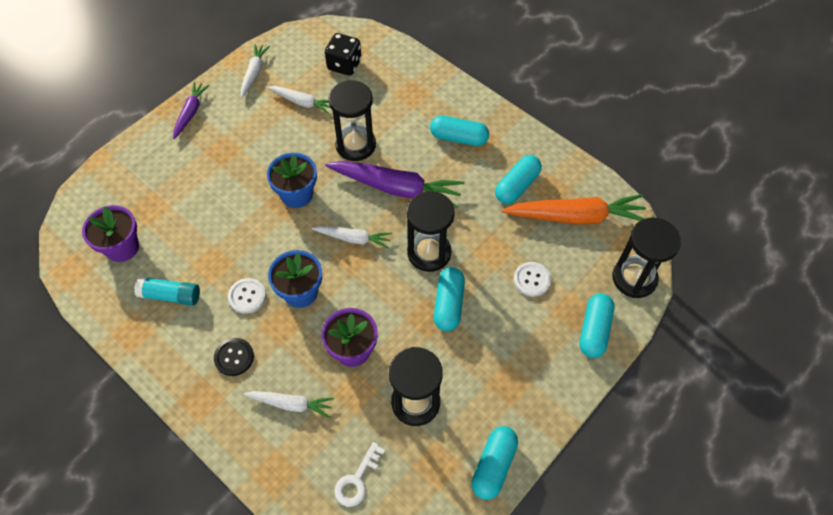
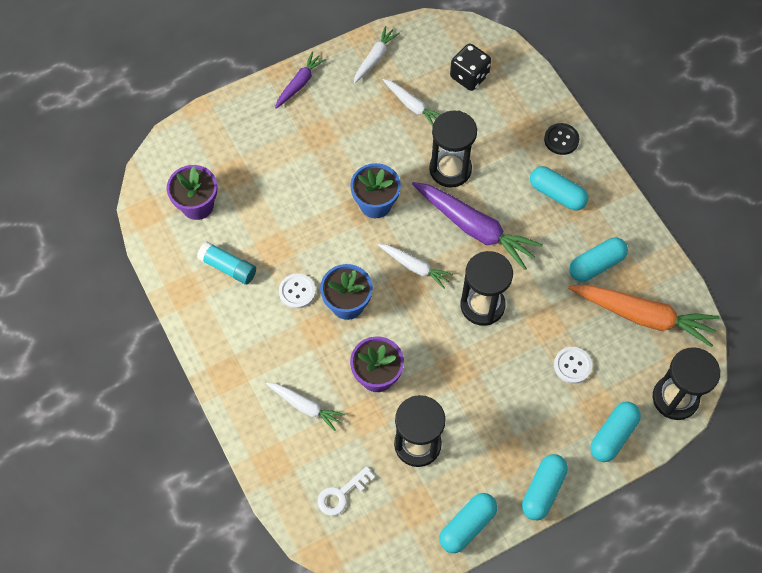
camera: 20 degrees right, 5 degrees up
black button [214,338,254,376] -> black button moved to [544,123,579,155]
turquoise capsule [434,267,465,331] -> turquoise capsule moved to [522,454,568,520]

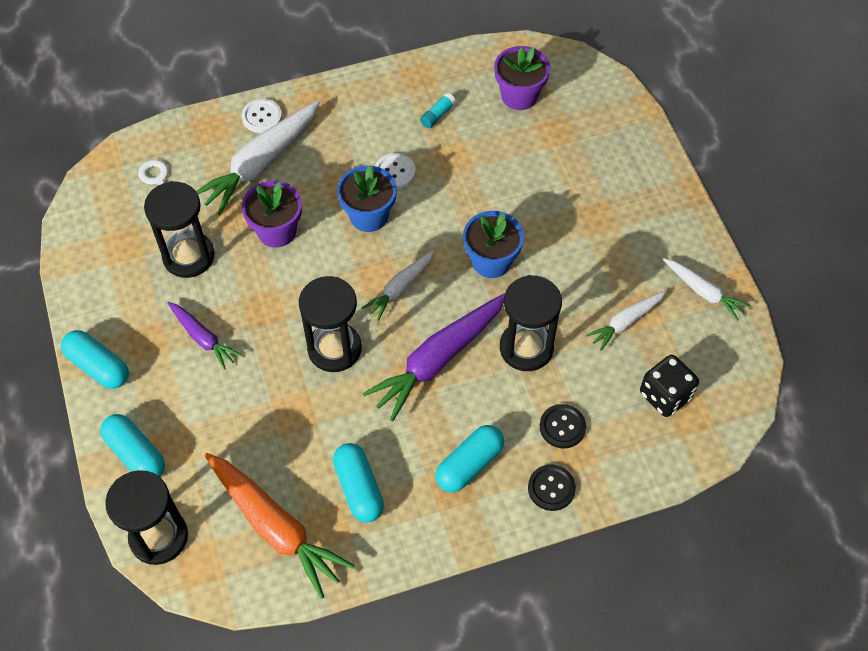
camera: 100 degrees right, 5 degrees down
turquoise glue stick [197,241,256,285] -> turquoise glue stick [420,93,456,128], size x0.64
white carrot [266,382,345,431] -> white carrot [196,100,320,215], size x1.81
purple carrot [275,51,326,109] -> purple carrot moved to [167,302,242,370]
turquoise capsule [439,493,497,553] -> none
white button [554,347,592,384] -> white button moved to [241,99,282,133]
orange carrot [568,285,720,347] -> orange carrot turned 75 degrees counterclockwise [204,453,355,599]
none -> black button [540,404,586,448]

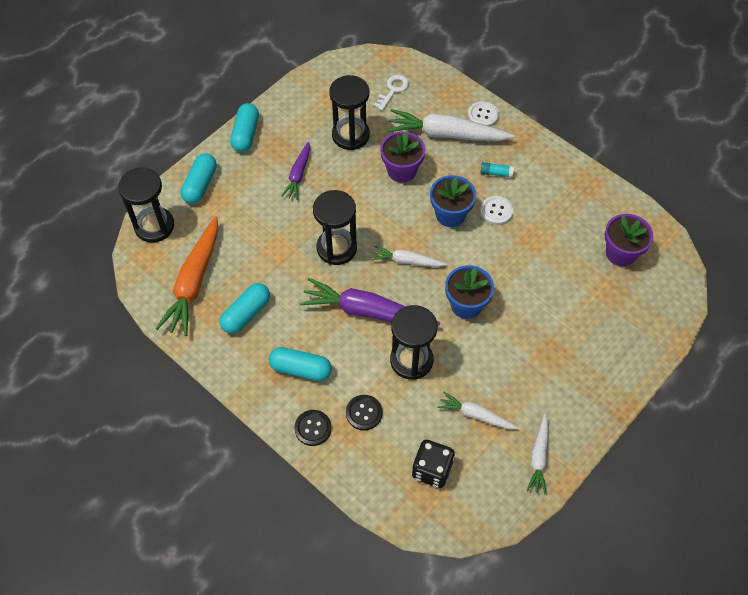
camera: 60 degrees right, 0 degrees up
turquoise glue stick [420,93,456,128] -> turquoise glue stick moved to [480,162,514,178]

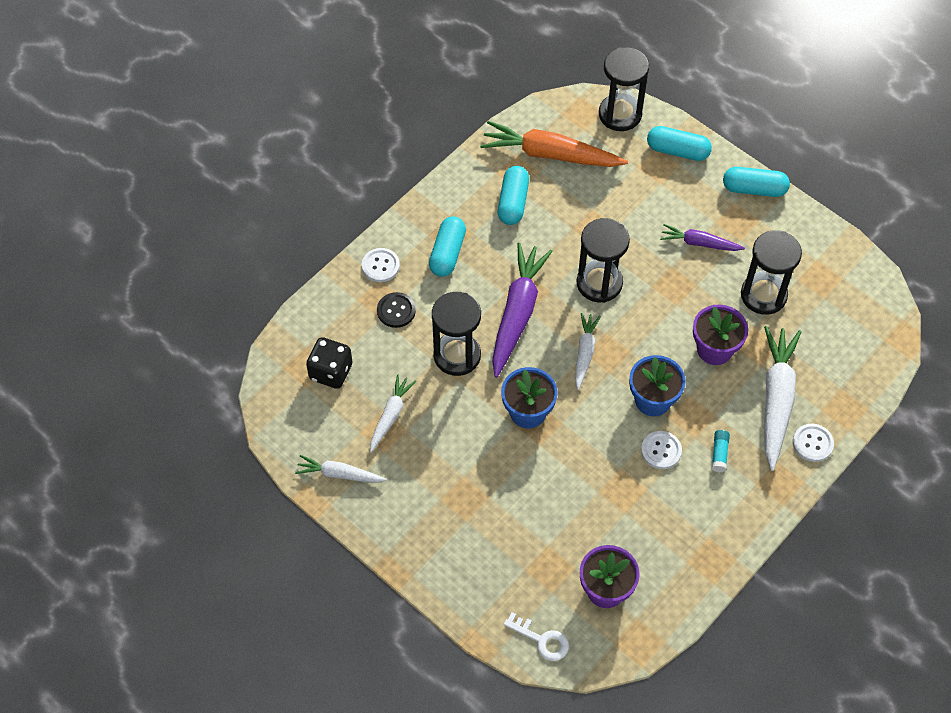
camera: 90 degrees right, 0 degrees up
turquoise capsule [220,283,270,334] -> turquoise capsule turned 60 degrees clockwise [498,166,529,225]
black button [294,410,332,446] -> white button [362,248,400,282]
white key [374,75,409,111] -> white key moved to [504,612,569,661]

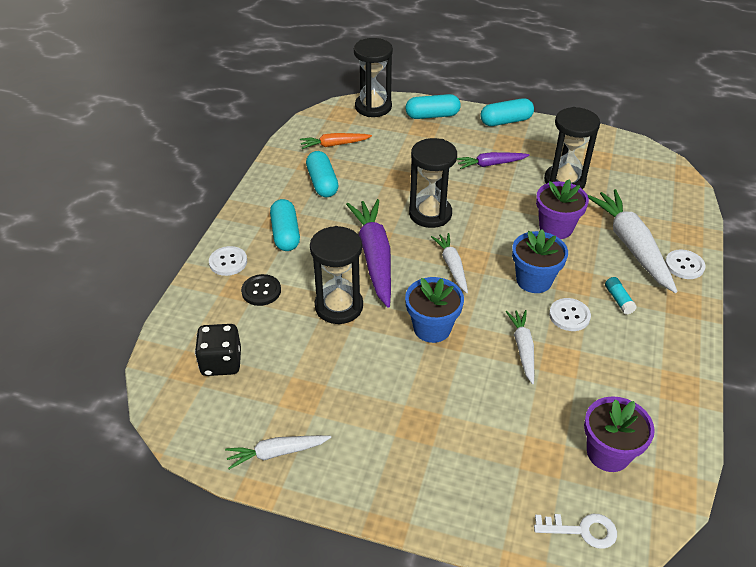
camera: 25 degrees left, 15 degrees down
white carrot [370,374,416,452] -> white carrot moved to [506,310,534,384]
orange carrot [480,121,628,167] -> orange carrot [300,133,372,149], size x0.55

